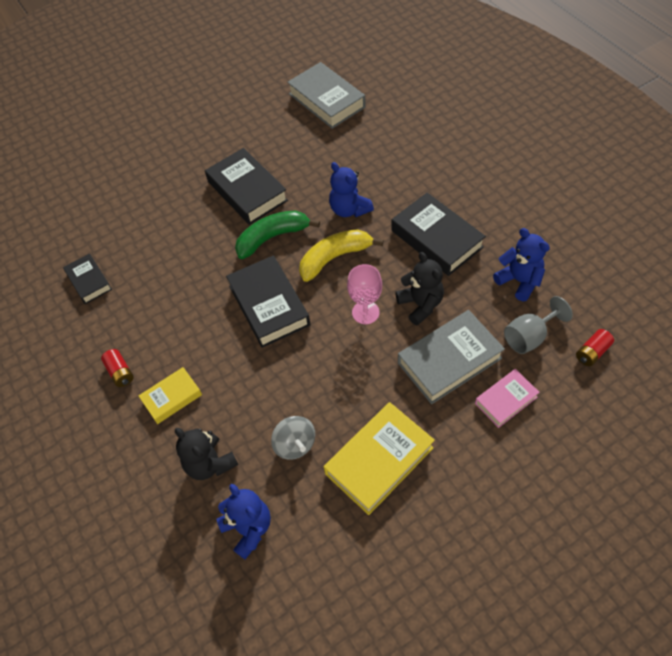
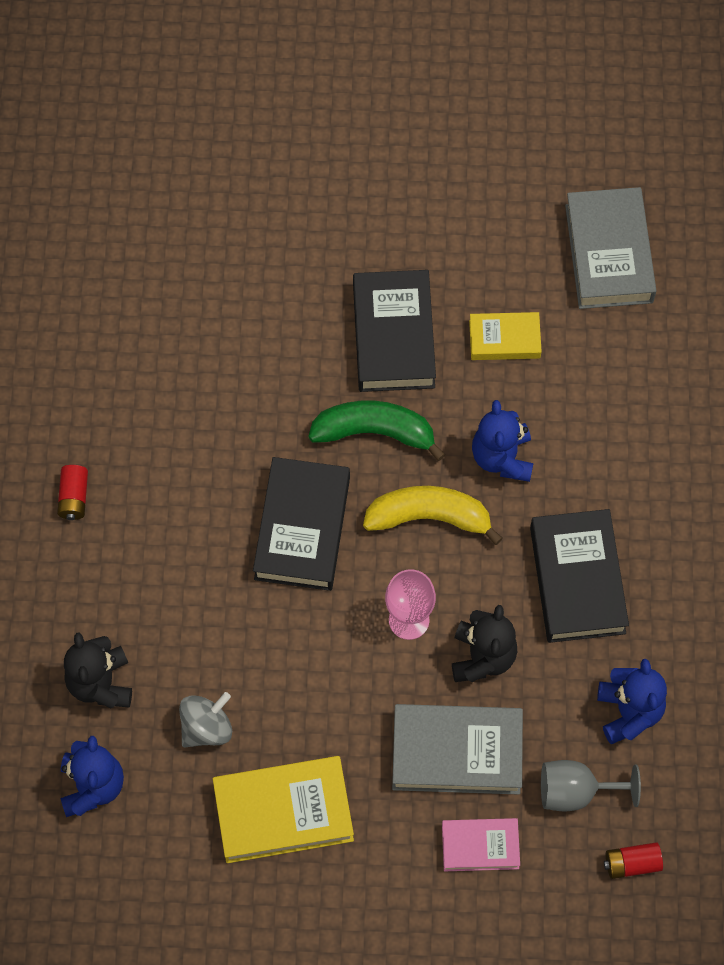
camera: 30 degrees right, 10 degrees up
black book [63,253,112,304] -> none
yellow book [138,367,202,424] -> yellow book moved to [469,312,542,360]
grey spinning top [271,416,315,460] -> grey spinning top turned 135 degrees counterclockwise [179,692,232,748]

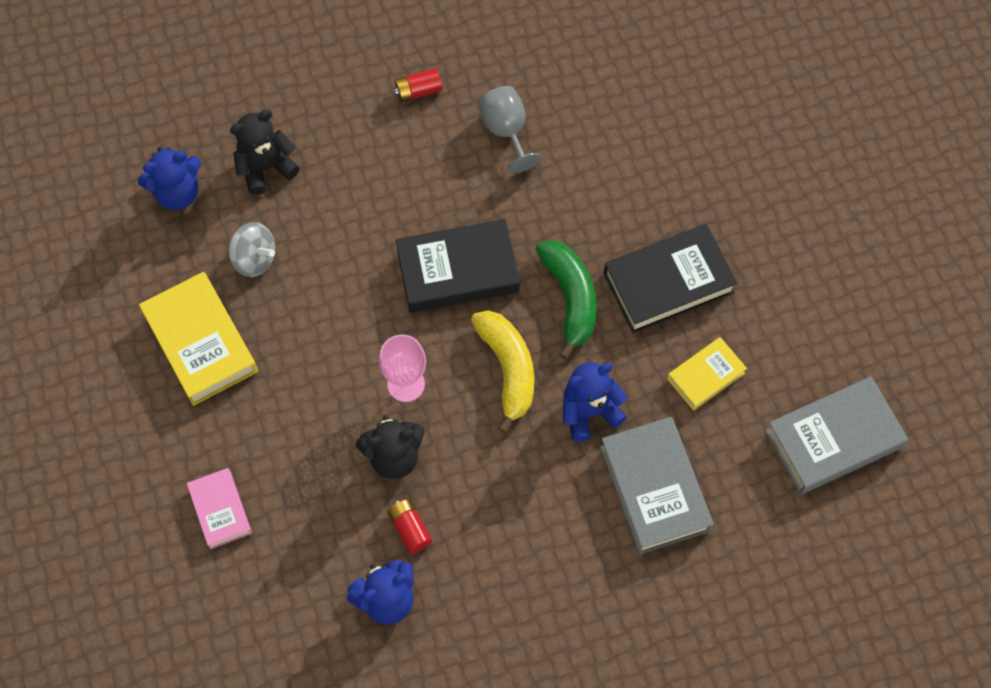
camera: 70 degrees right, 0 degrees up
grey book [392,704,523,794] -> grey book moved to [600,417,713,554]
yellow book [469,312,542,360] -> yellow book turned 75 degrees clockwise [667,337,747,411]
black book [530,509,629,643] -> none
grey goblet [541,760,641,811] -> grey goblet moved to [479,86,542,173]
red battery [604,842,663,879] -> red battery moved to [387,499,432,554]

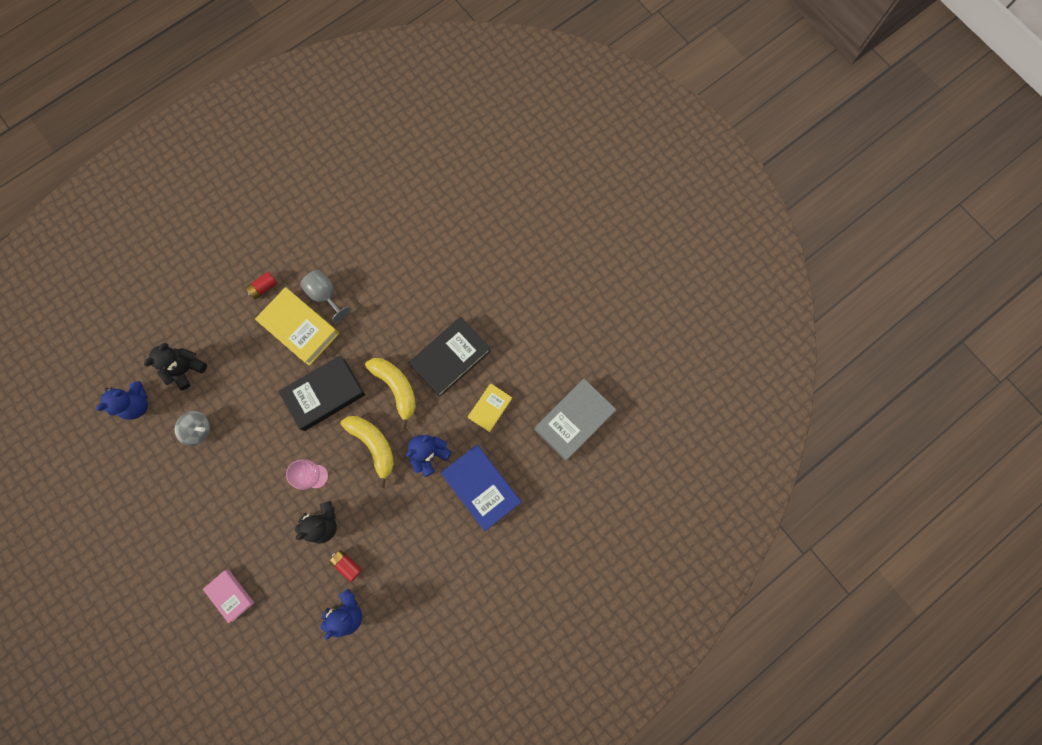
camera: 20 degrees left, 10 degrees up
yellow book [139,272,258,406] -> yellow book moved to [255,287,339,366]
green banana [536,240,597,359] -> yellow banana [365,358,416,429]
grey book [600,417,713,554] -> blue book [441,445,521,531]

